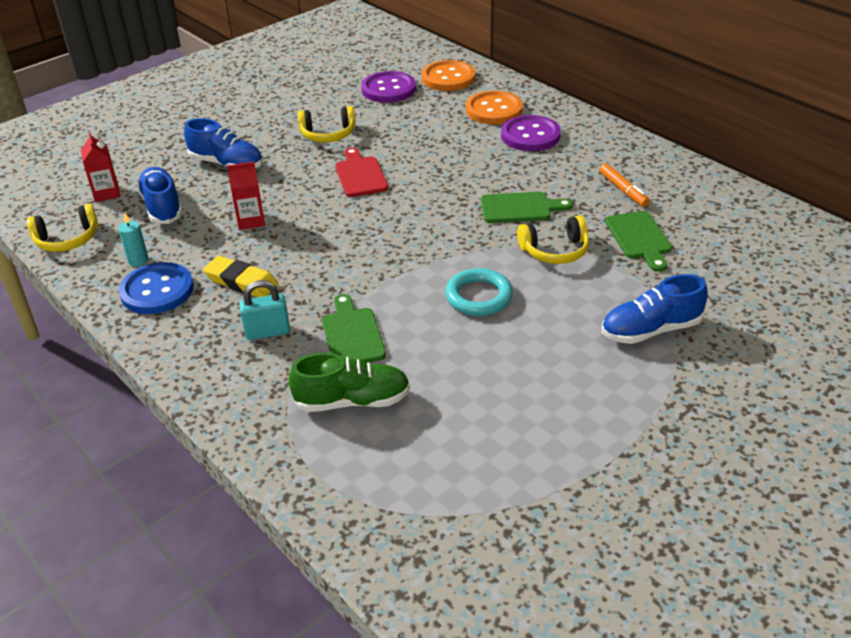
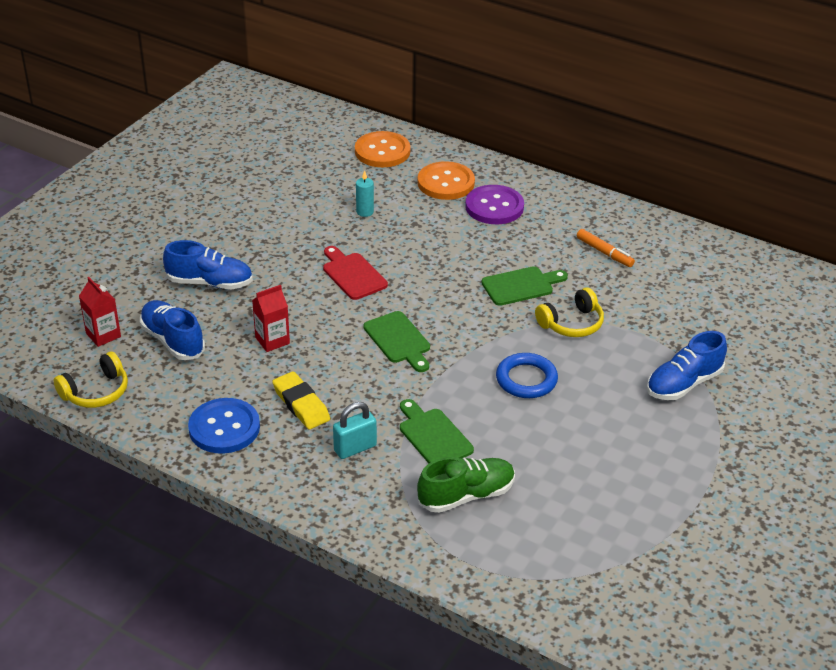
camera: 20 degrees left, 0 degrees up
turquoise candle [118,213,149,267] -> turquoise candle moved to [356,170,374,217]
yellow eraser [203,256,278,297] -> yellow eraser turned 45 degrees clockwise [272,371,330,429]
yellow headphones [298,106,355,142] -> none
purple button [361,71,416,103] -> none
turquoise ring [445,268,513,316] -> blue ring [496,353,558,398]
green cutting board [605,211,672,272] -> green cutting board moved to [363,311,430,372]

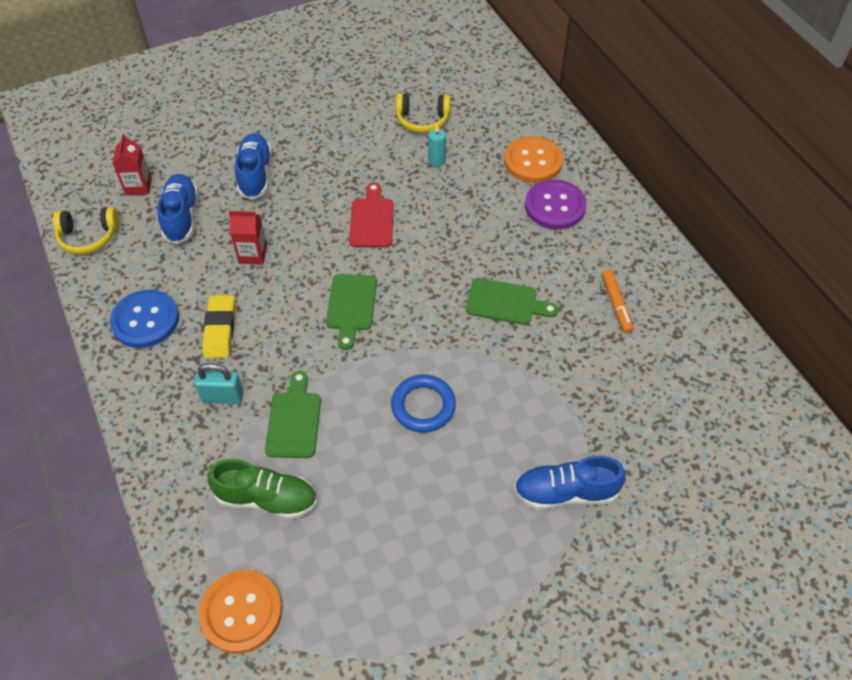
camera: 35 degrees right, 15 degrees up
blue shoe [163,240,253,290] -> blue shoe turned 135 degrees counterclockwise [235,133,272,200]
orange button [355,131,410,167] -> orange button moved to [199,570,282,654]
yellow headphones [535,288,604,337] -> yellow headphones moved to [396,93,451,133]

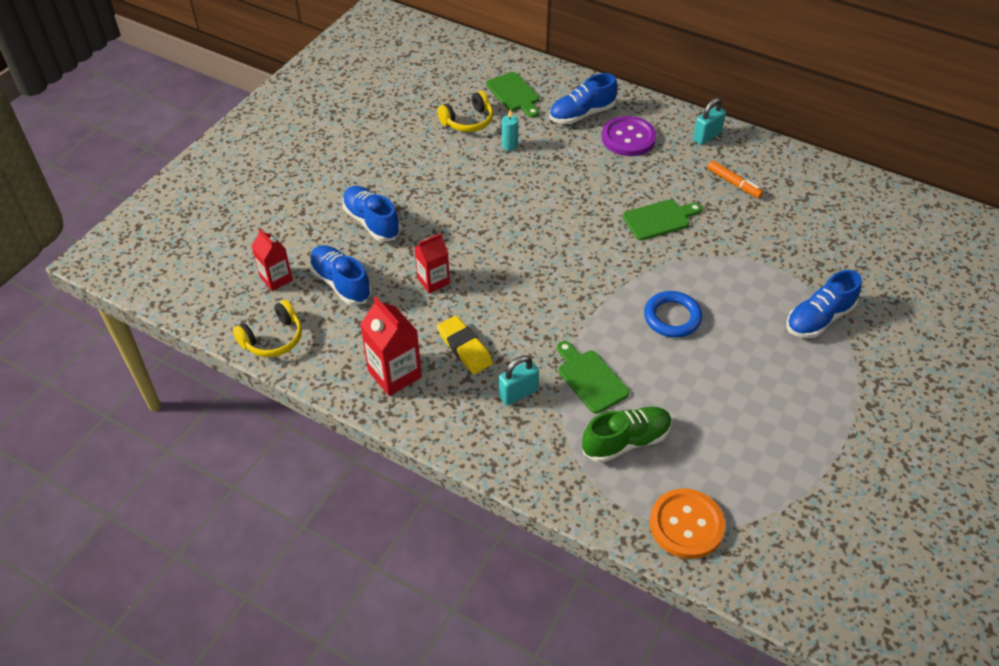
camera: 35 degrees left, 5 degrees down
blue button [110,290,179,348] -> red carton [360,296,422,396]
green cutting board [326,274,377,350] -> green cutting board moved to [486,72,539,118]
red cutting board [349,183,394,248] -> none
orange button [504,136,563,183] -> blue shoe [549,73,618,124]
none -> turquoise padlock [693,98,726,145]

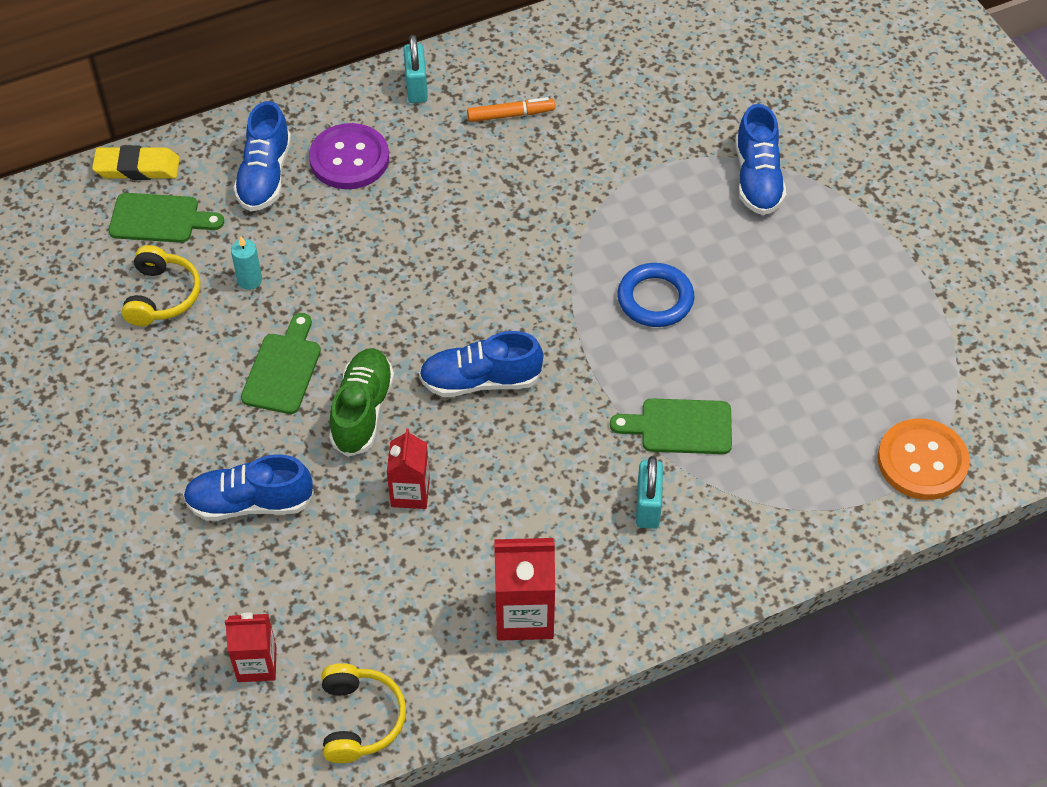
camera: 55 degrees left, 5 degrees up
blue shoe [309,245,372,305] -> blue shoe moved to [419,331,543,397]
yellow eraser [437,315,493,374] -> yellow eraser moved to [92,146,180,180]
green shoe [582,407,672,463] -> green shoe moved to [329,348,394,457]
green cutting board [623,200,702,240] -> green cutting board moved to [241,313,321,414]

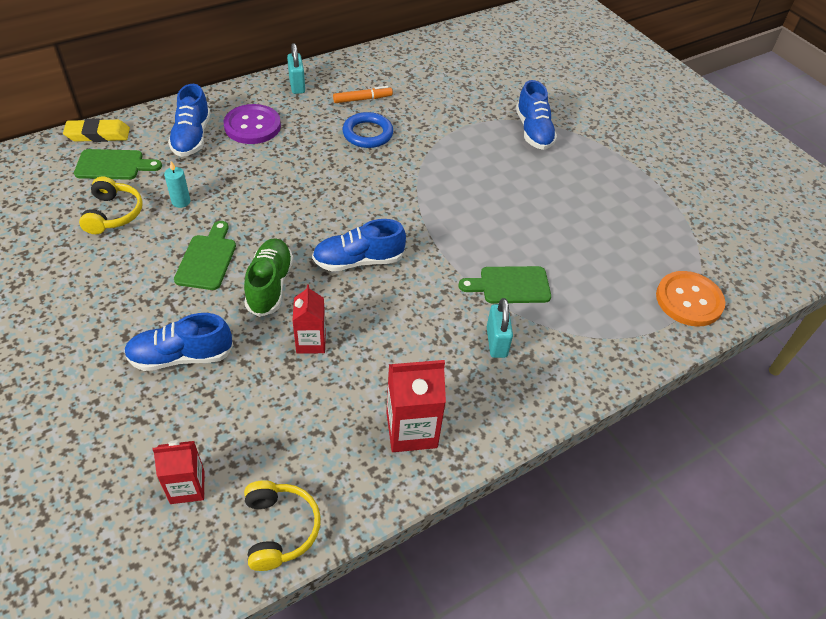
camera: 10 degrees left, 5 degrees down
blue ring [618,263,694,327] -> blue ring moved to [342,112,393,148]

